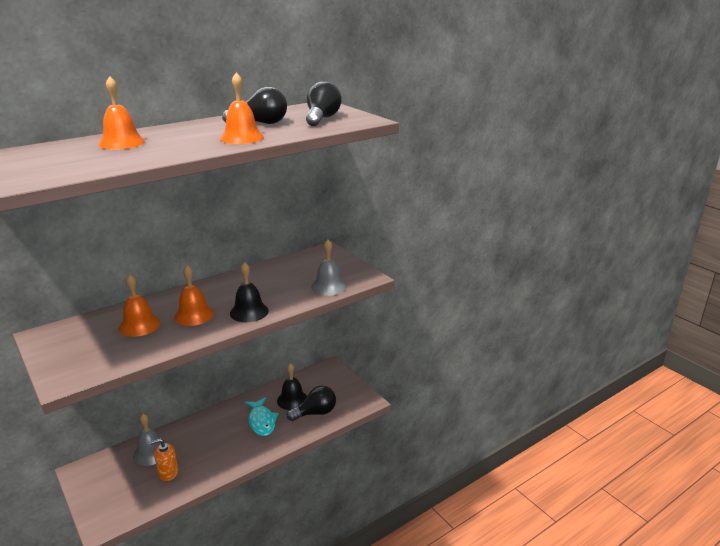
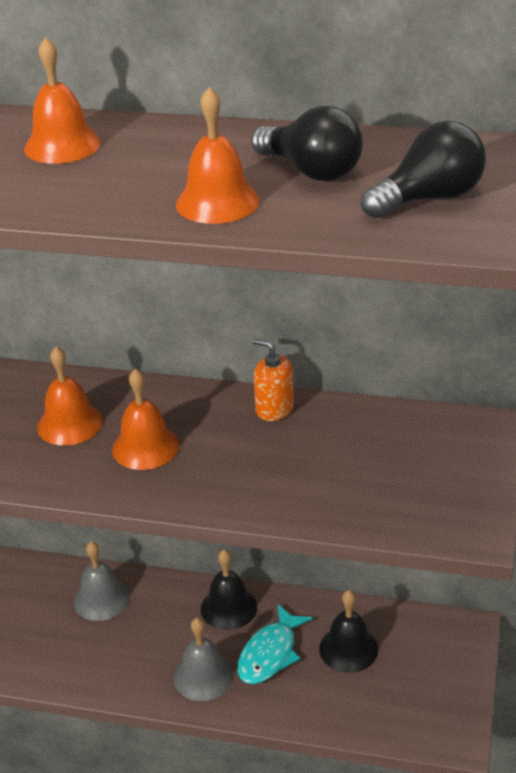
camera: 50 degrees right, 10 degrees up
orange soap dispenser [150,438,178,481] -> orange soap dispenser moved to [252,338,294,421]
black bell [230,262,269,322] -> black bell moved to [201,550,257,630]
black light bulb [287,386,336,421] -> none
grey bell [311,240,347,296] -> grey bell moved to [173,618,233,701]

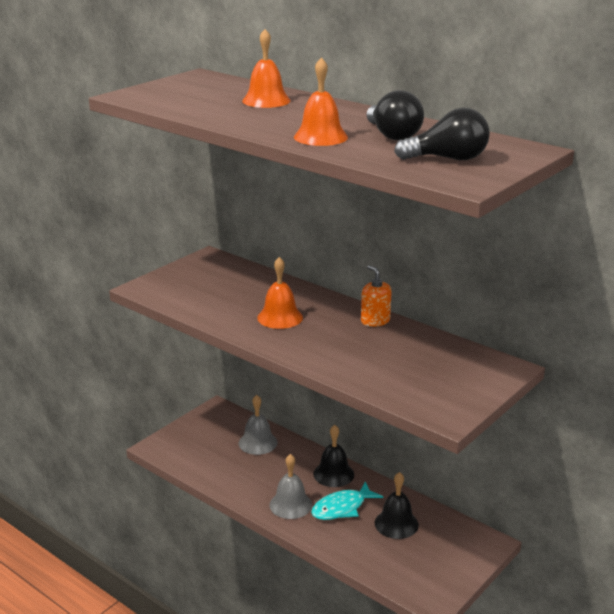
camera: 25 degrees right, 10 degrees down
orange bell [37,346,103,445] -> none

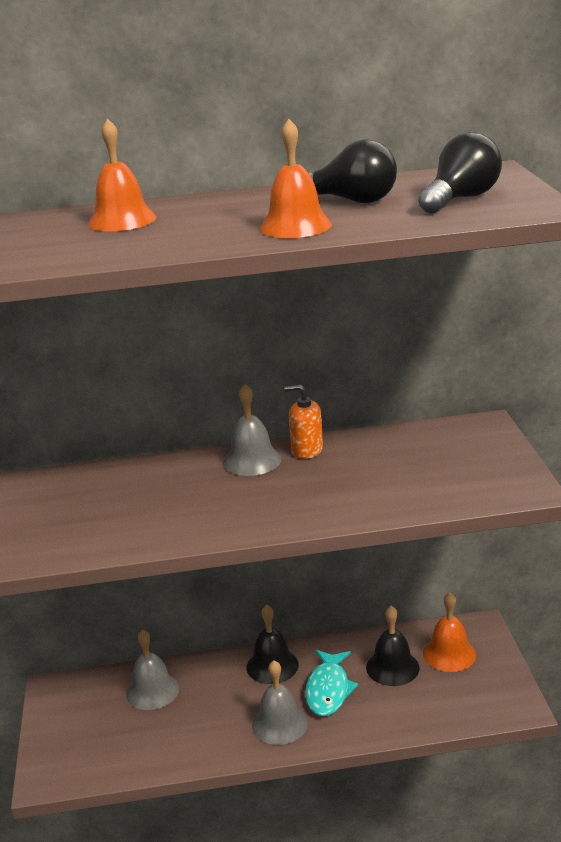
camera: 45 degrees left, 0 degrees up
orange bell [257,257,303,329] -> orange bell moved to [423,592,476,672]
none -> grey bell [223,384,281,476]

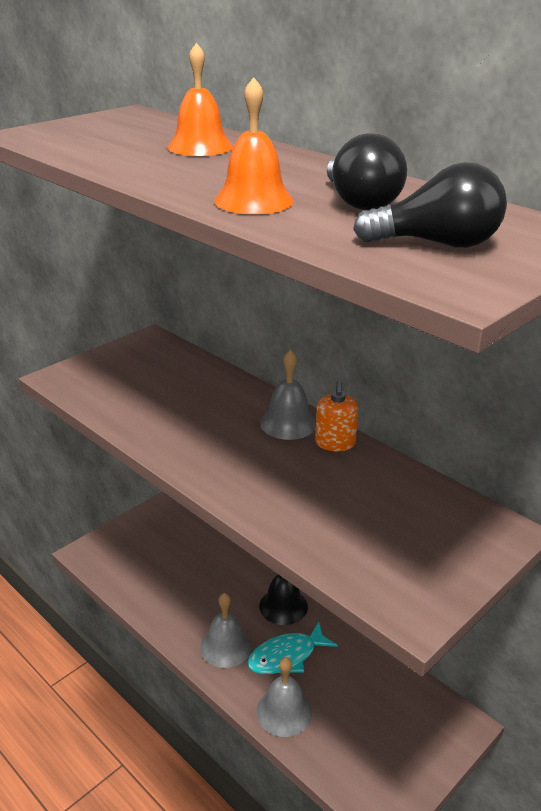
camera: 50 degrees right, 5 degrees up
grey bell [126,629,179,710] -> grey bell moved to [256,657,312,737]
orange soap dispenser [284,384,323,459] -> orange soap dispenser turned 150 degrees counterclockwise [315,380,358,451]
black bell [366,606,419,686] -> none
orange bell [423,592,476,672] -> none

